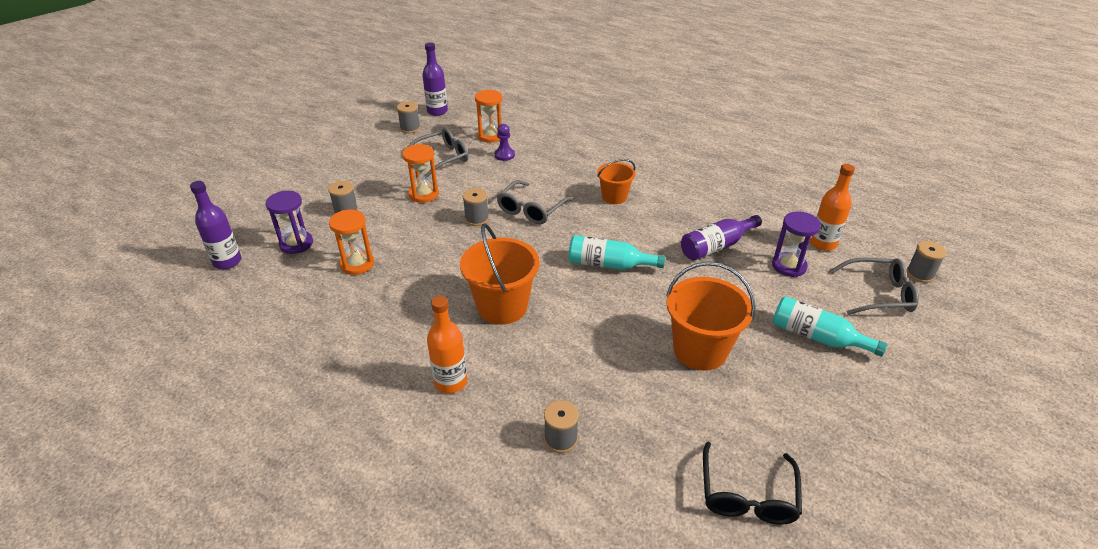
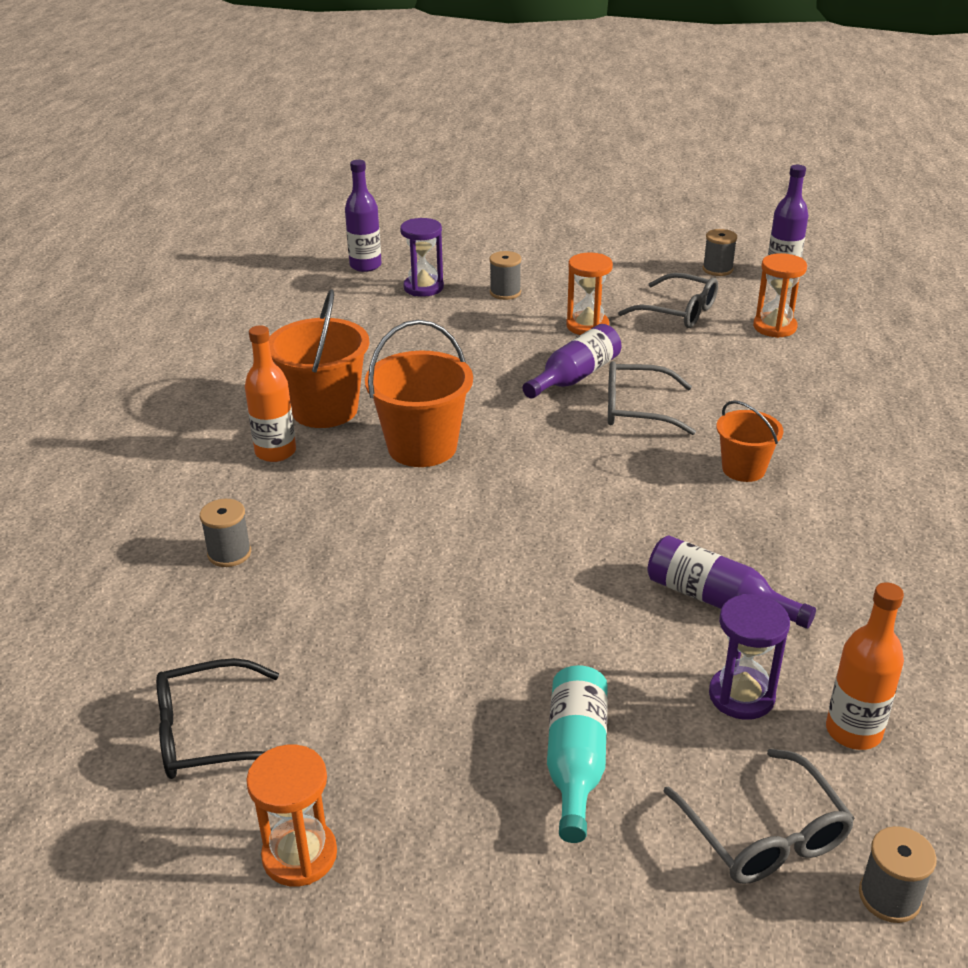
camera: 65 degrees right, 5 degrees down
orange hourglass [329,210,374,275] -> orange hourglass moved to [246,745,337,886]
grey spool [463,188,489,226] -> purple bottle [522,324,621,399]
purple pawn [494,124,515,161] -> none
turquoise bottle [568,235,665,270] -> none
orange bucket [666,261,755,370] -> orange bucket moved to [269,290,370,428]

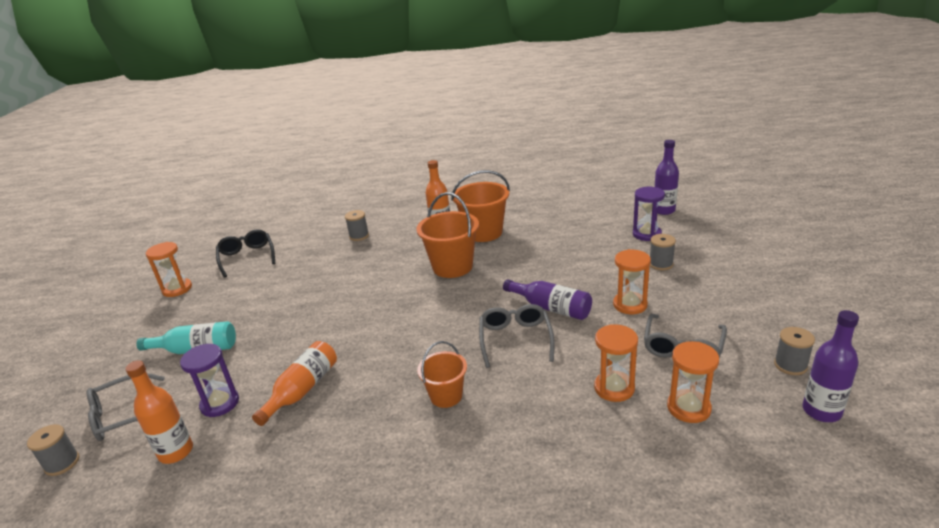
camera: 85 degrees right, 5 degrees down
purple bottle [648,535,816,629] -> orange bottle [252,341,337,426]
none -> orange hourglass [594,324,638,402]

